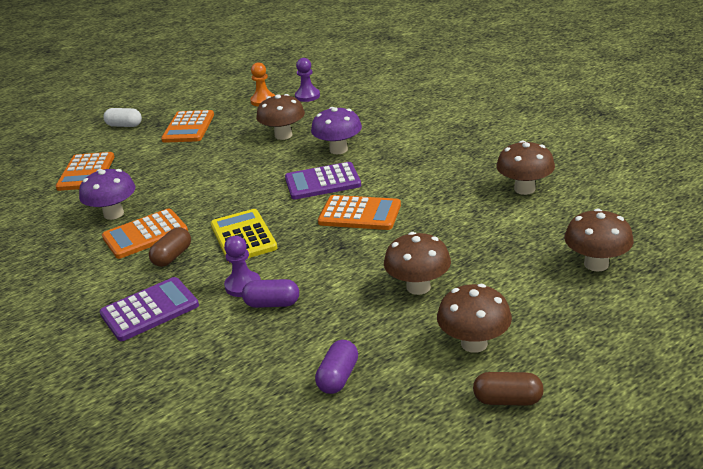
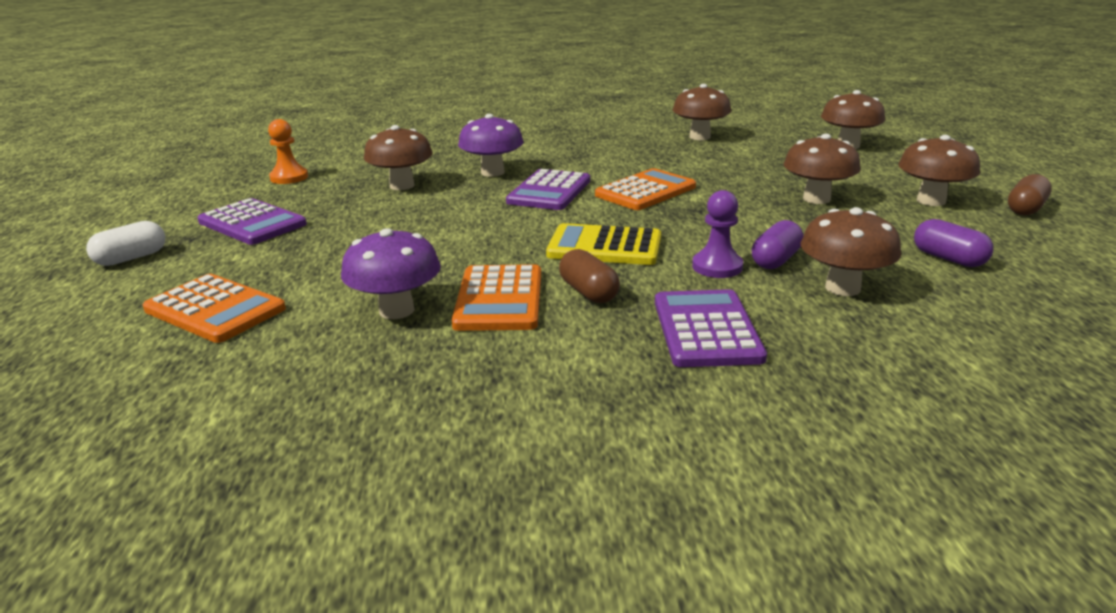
camera: 60 degrees left, 5 degrees down
orange calculator [161,110,214,143] -> purple calculator [197,198,307,245]
purple pawn [295,58,320,102] -> none
none -> brown mushroom [800,207,901,296]

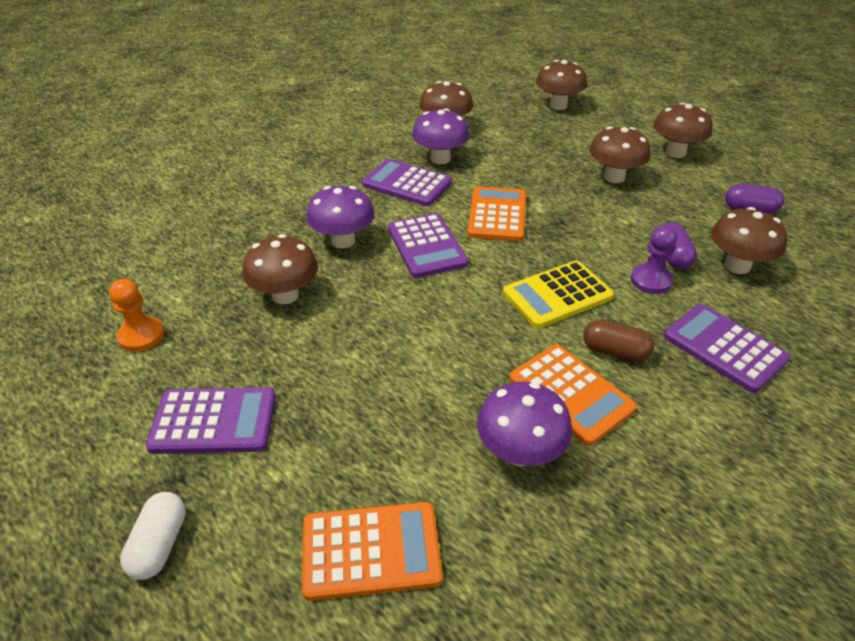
camera: 40 degrees left, 15 degrees up
brown capsule [1008,174,1052,216] -> none
none -> purple calculator [362,159,452,206]
none -> purple mushroom [412,108,470,164]

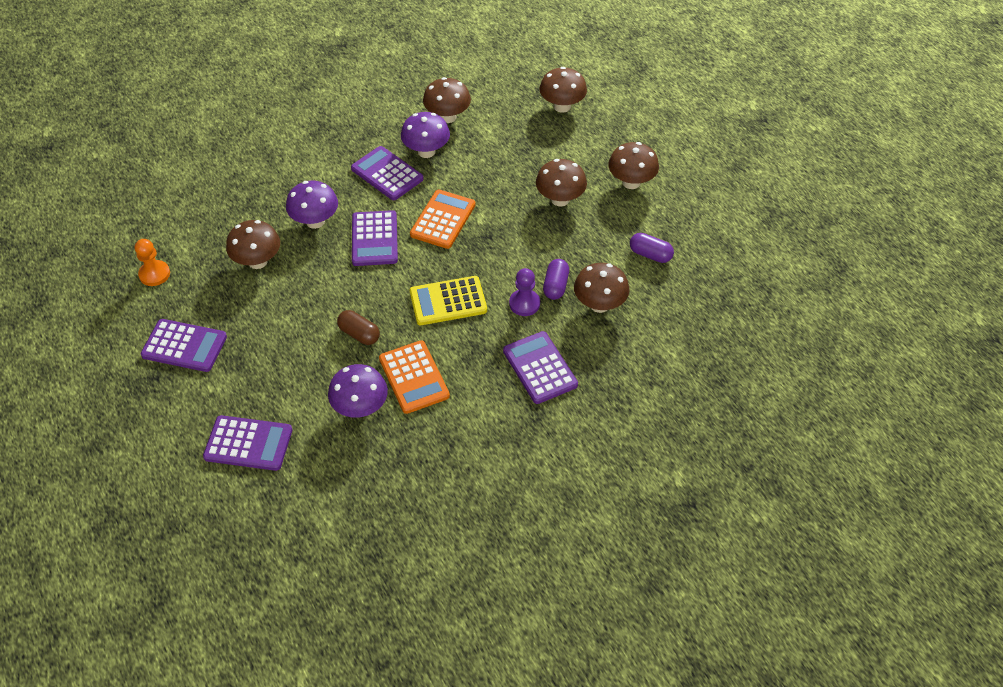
camera: 15 degrees right, 10 degrees up
white capsule [120,492,186,580] -> none
orange calculator [302,502,443,601] -> purple calculator [203,415,292,471]
brown capsule [583,319,655,362] -> brown capsule moved to [337,310,380,345]

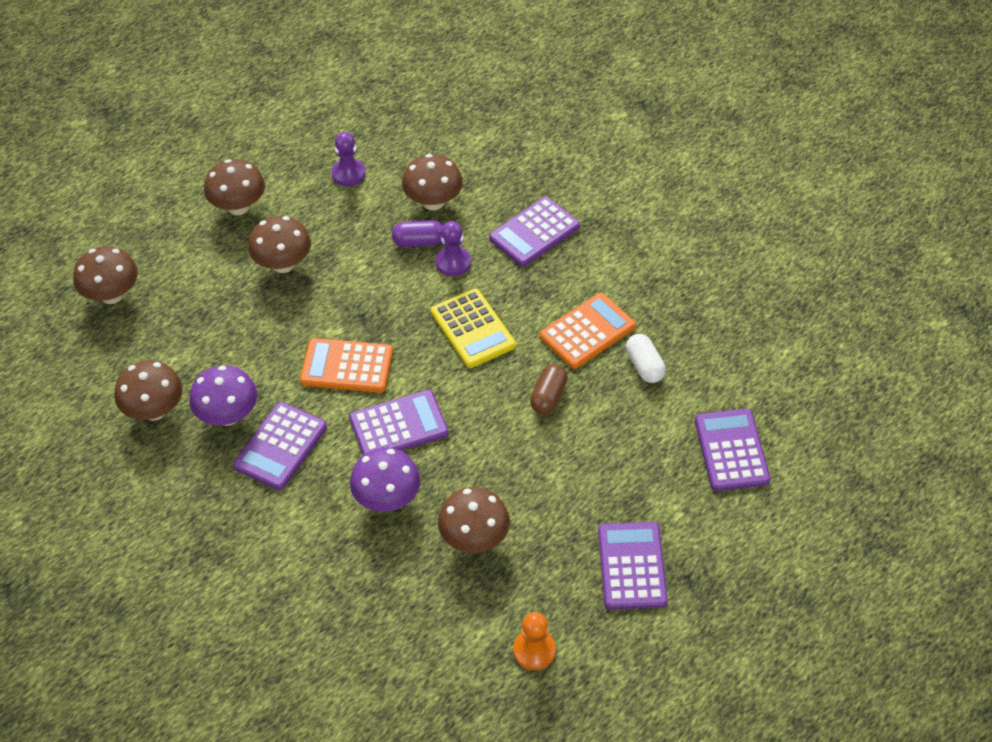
camera: 105 degrees left, 0 degrees up
purple mushroom [328,364,388,418] -> white capsule [626,334,666,383]
purple capsule [630,233,674,263] -> purple pawn [332,132,366,186]

